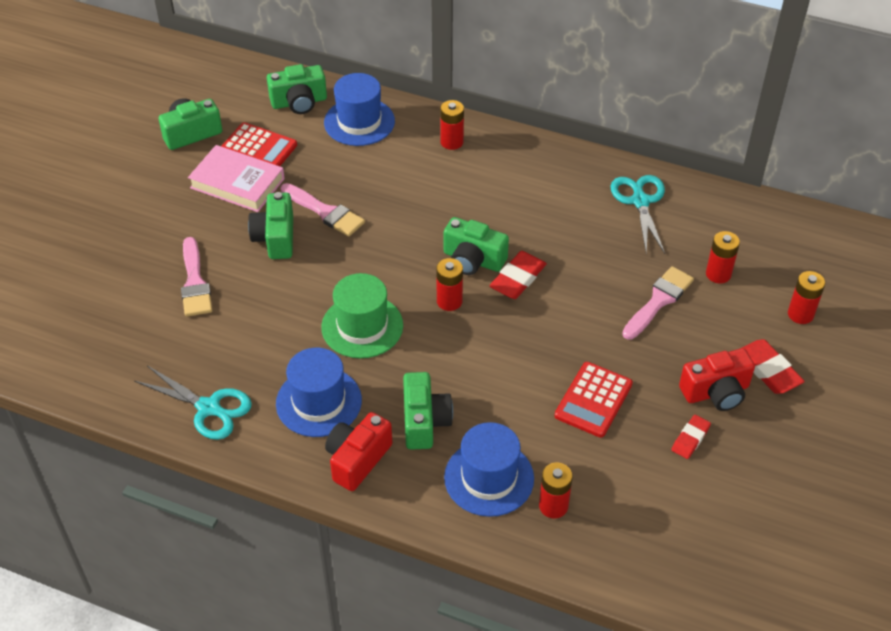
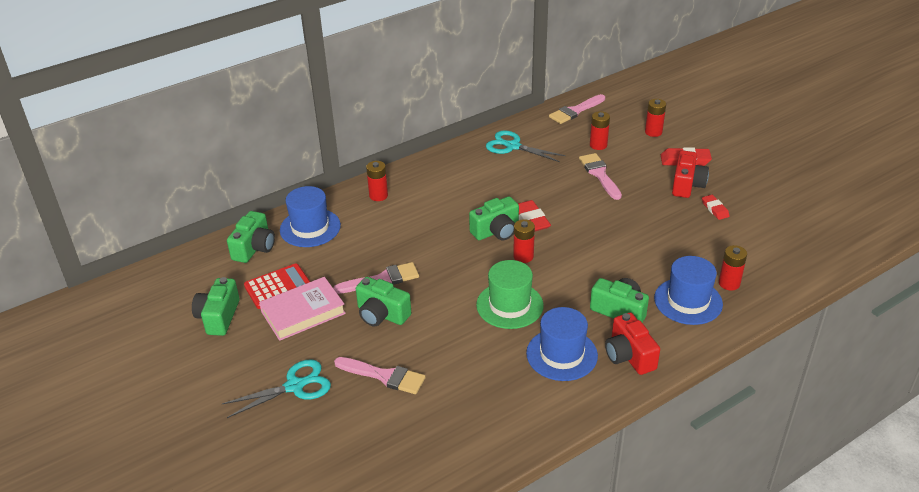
camera: 55 degrees left, 10 degrees down
turquoise scissors [134,366,252,440] -> turquoise scissors moved to [222,359,331,418]
red calculator [554,362,633,438] -> none
none -> pink brush [549,94,605,124]

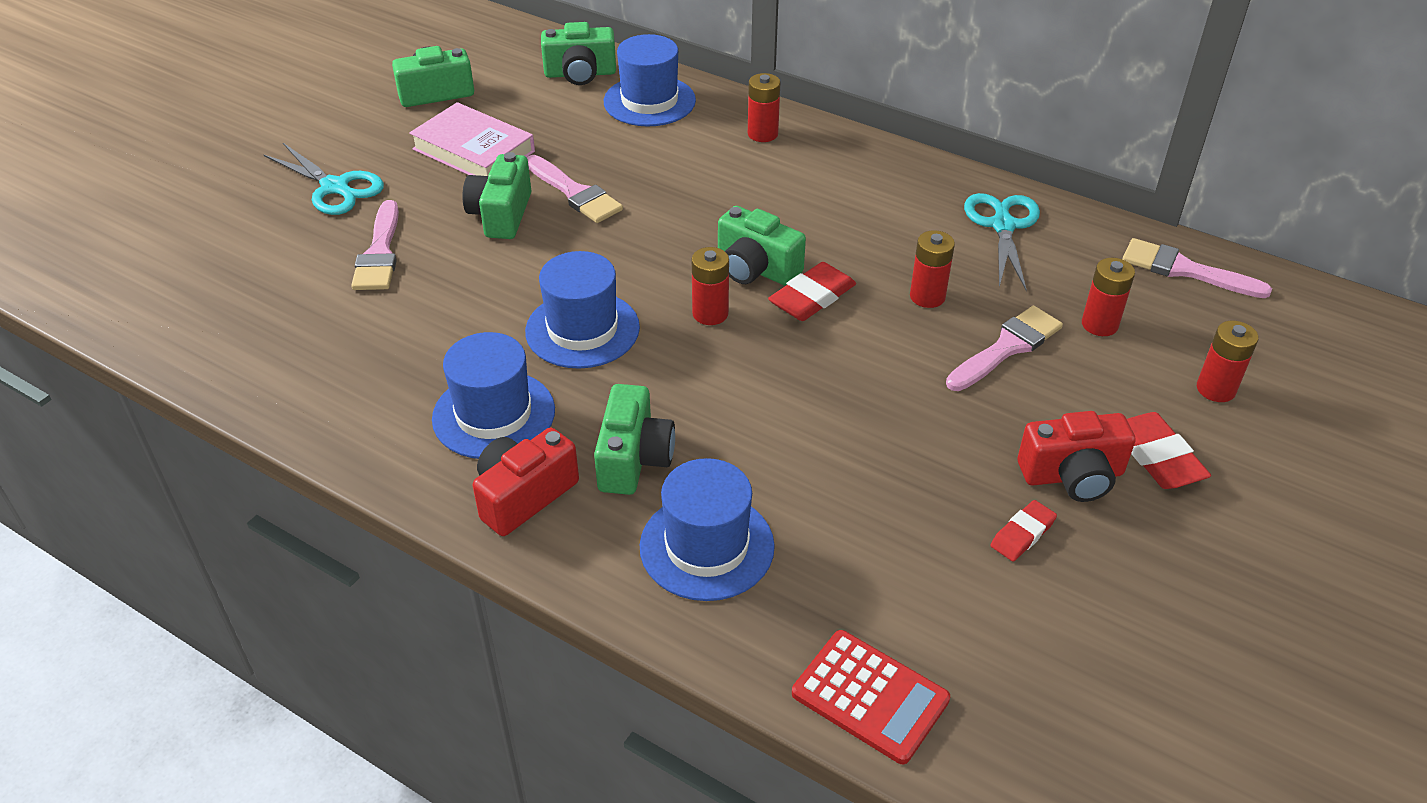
camera: 65 degrees right, 5 degrees up
red calculator [244,264,310,309] -> red calculator moved to [792,630,950,764]
green hat [476,260,544,329] -> blue hat [525,251,640,369]
red battery [719,245,747,291] -> red battery moved to [910,230,955,308]

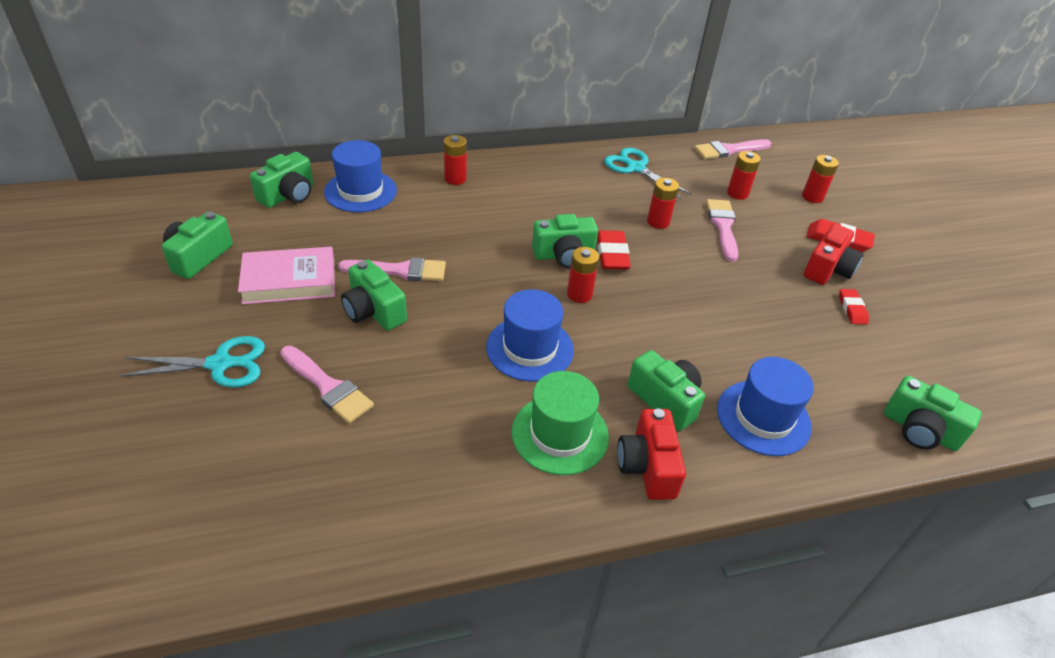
camera: 50 degrees left, 0 degrees up
blue hat [432,332,555,459] -> green hat [512,371,609,475]
red calculator [792,630,950,764] -> green camera [884,376,982,451]

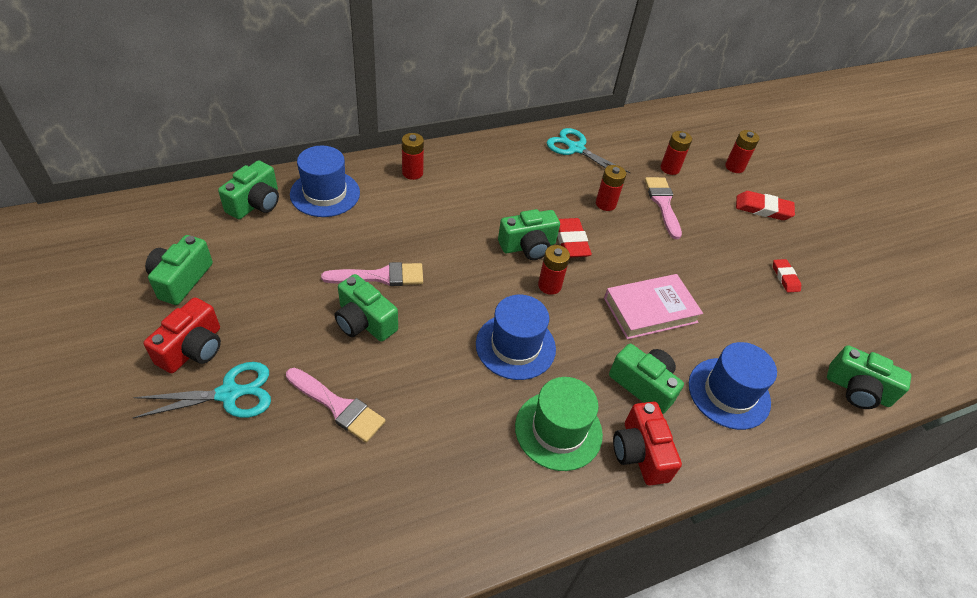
camera: 10 degrees left, 5 degrees up
pink book [238,247,335,305] -> pink book moved to [604,274,703,339]
pink brush [694,139,771,159] -> none
red camera [804,224,863,285] -> red camera moved to [143,298,221,373]

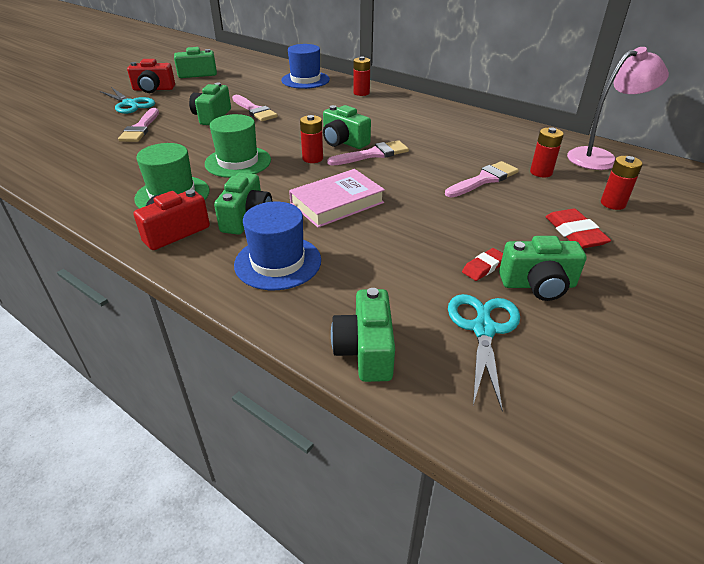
camera: 65 degrees right, 10 degrees down
green camera [218,160,279,219] -> green camera moved to [499,236,586,301]
blue hat [476,295,556,380] -> green hat [205,114,271,178]
turquoise scissors [546,128,631,173] -> turquoise scissors moved to [448,294,520,411]
red eraser [557,218,592,258] -> pink brush [327,140,409,166]
red battery [596,165,626,211] -> none
pink book [604,274,703,339] -> pink book turned 75 degrees counterclockwise [289,169,385,228]
none -> pink lamp [567,47,669,170]

